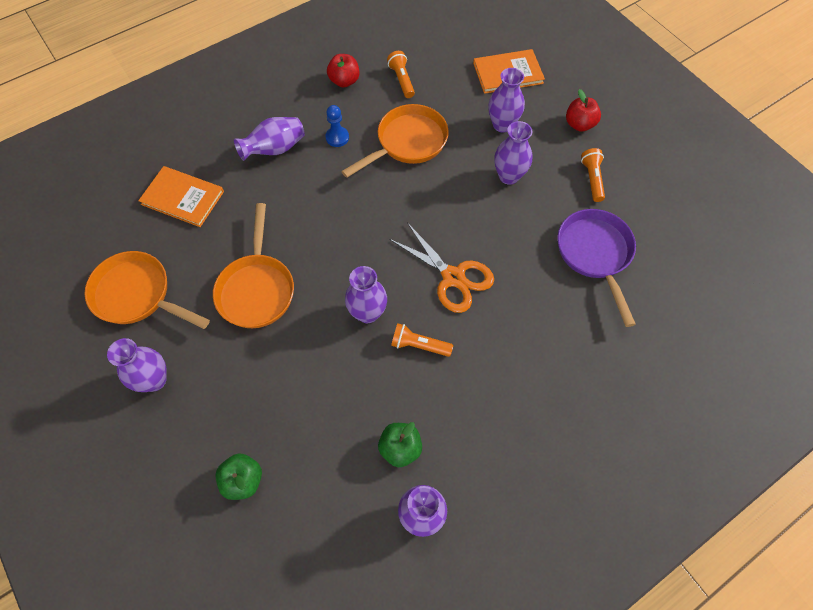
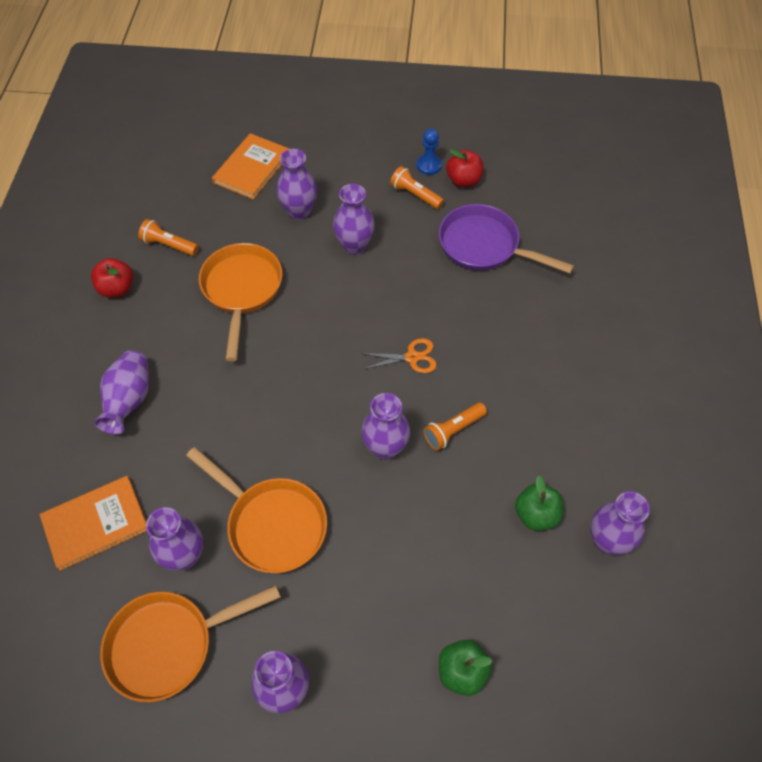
camera: 50 degrees left, 5 degrees down
blue pawn [325,105,349,147] -> blue pawn moved to [417,129,442,175]
orange scissors [389,222,494,313] -> orange scissors [361,338,437,373], size x0.59
red apple [566,89,601,132] -> red apple moved to [446,149,483,187]
none -> purple vase [146,507,203,571]

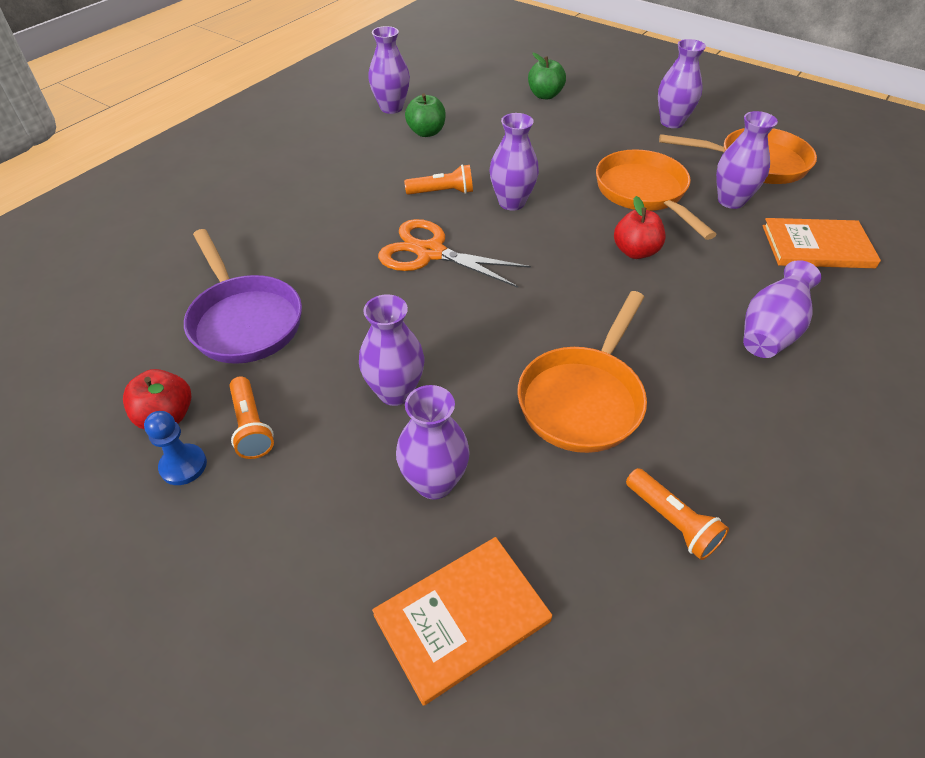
camera: 150 degrees left, 10 degrees down
red apple [91,258,133,298] -> red apple moved to [614,196,665,259]
orange scissors [361,338,437,373] -> orange scissors [378,219,531,288], size x1.69

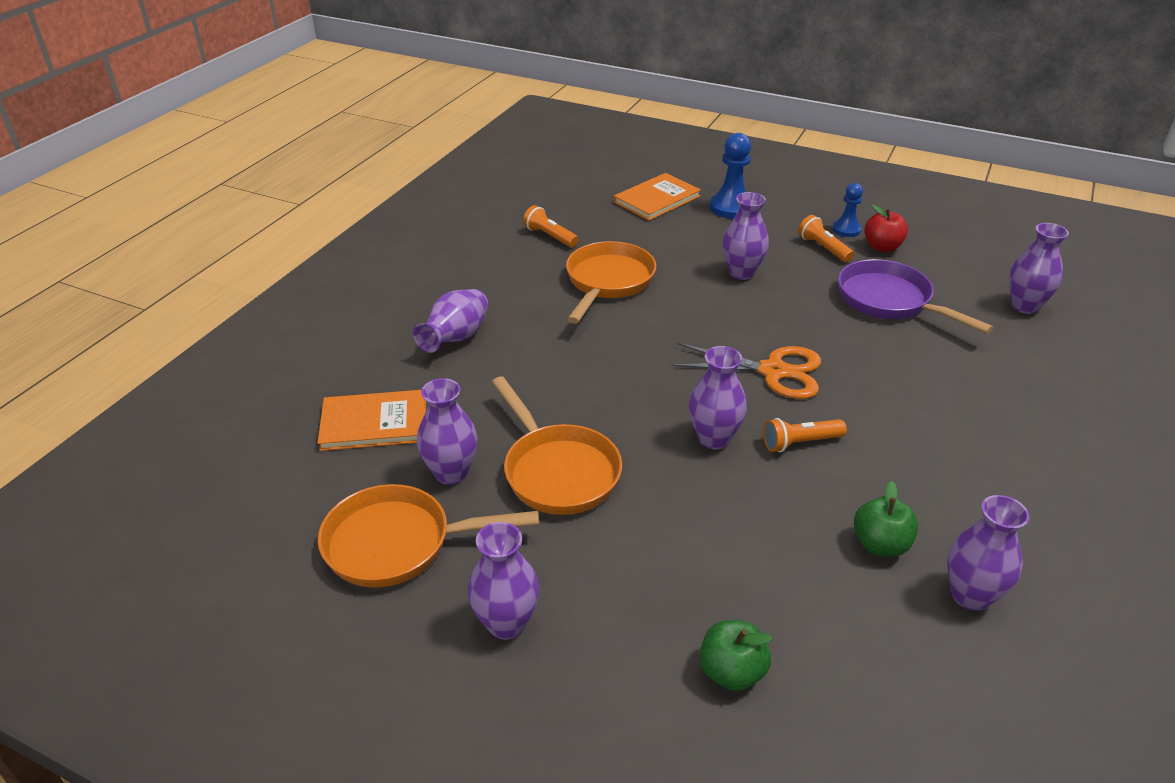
camera: 170 degrees right, 10 degrees down
purple vase [396,385,470,500] -> purple vase moved to [1009,223,1069,314]
red apple [614,196,665,259] -> none
none -> blue pawn [710,133,751,219]

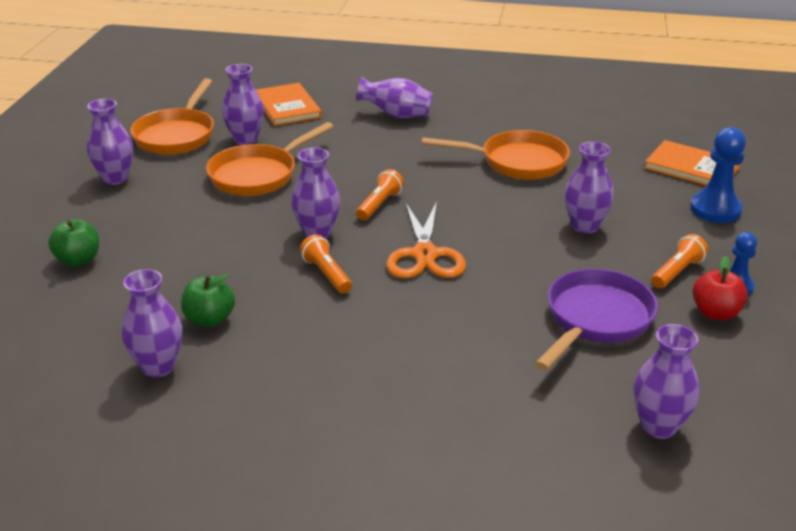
camera: 75 degrees right, 5 degrees down
orange pan [318,484,539,588] -> orange pan turned 150 degrees counterclockwise [130,78,214,155]
orange flashlight [523,205,578,247] -> orange flashlight moved to [356,169,404,221]

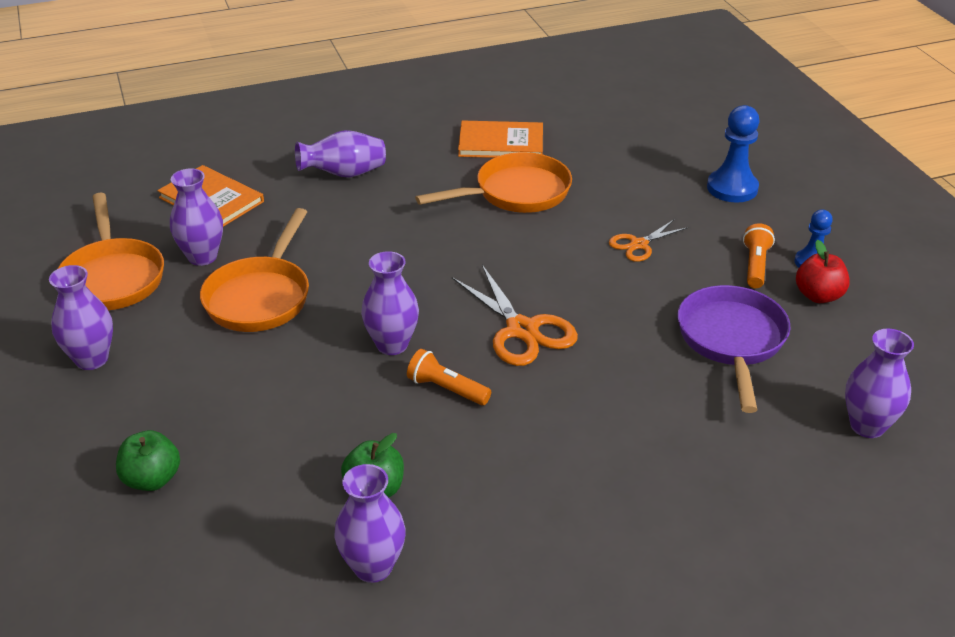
camera: 30 degrees left, 5 degrees up
orange flashlight [356,169,404,221] -> none
purple vase [565,141,614,233] -> orange scissors [609,219,689,262]
orange book [644,140,741,185] -> orange book moved to [458,120,543,158]

